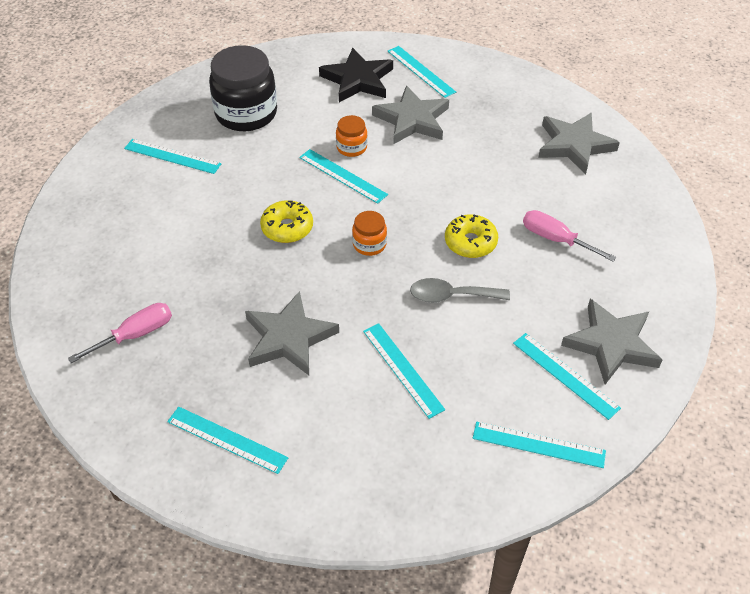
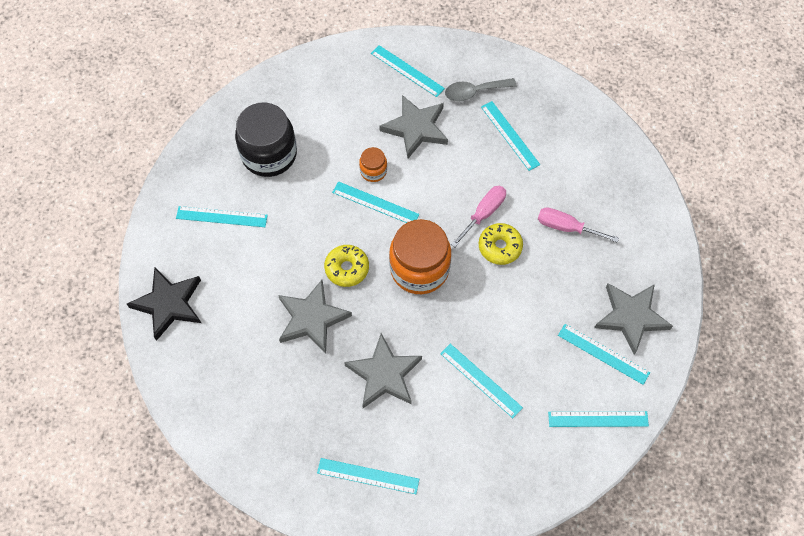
camera: 15 degrees left, 15 degrees up
pink screwdriver [68,303,172,363] -> pink screwdriver moved to [451,186,506,247]
black star [319,48,393,102] -> black star moved to [127,267,201,341]
orange jar [352,211,387,256] -> orange jar [389,219,451,294], size x2.10
grey spoon [410,278,510,303] -> grey spoon moved to [445,78,517,102]
grey star [538,113,620,174] -> grey star moved to [278,280,352,353]
none -> turquoise ruler [481,101,540,171]

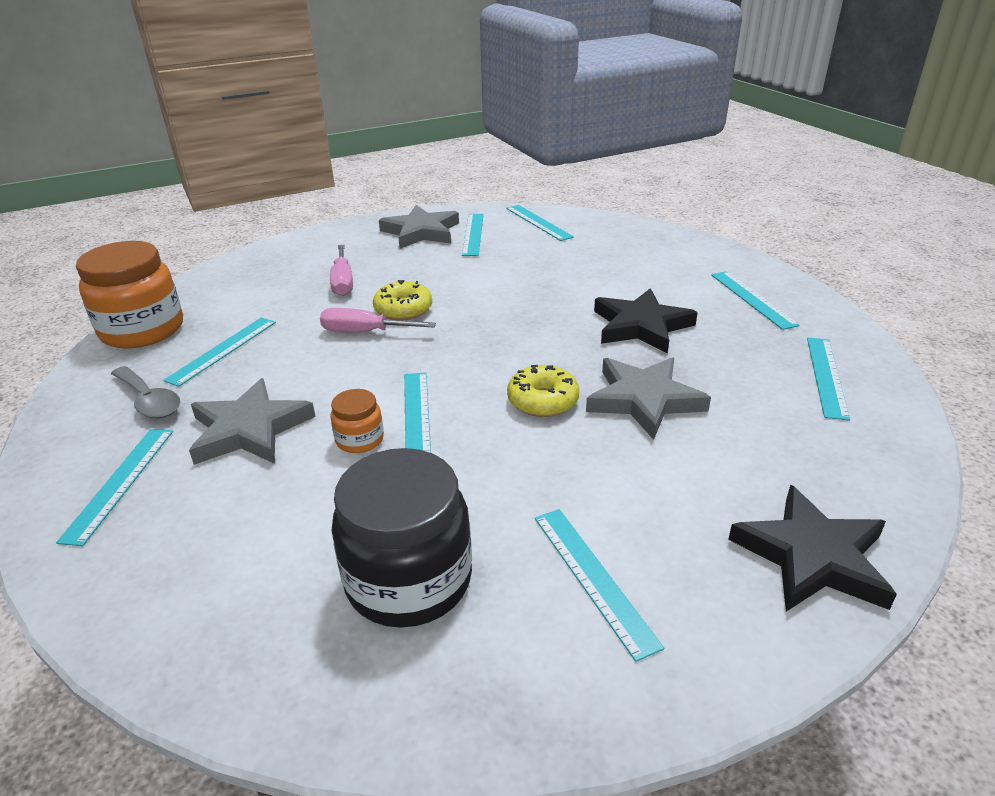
camera: 120 degrees left, 30 degrees down
grey star [344,333,422,408] -> black star [594,288,698,354]
orange jar [389,219,451,294] -> orange jar moved to [76,241,183,349]
turquoise ruler [440,344,523,418] -> turquoise ruler moved to [807,338,850,421]

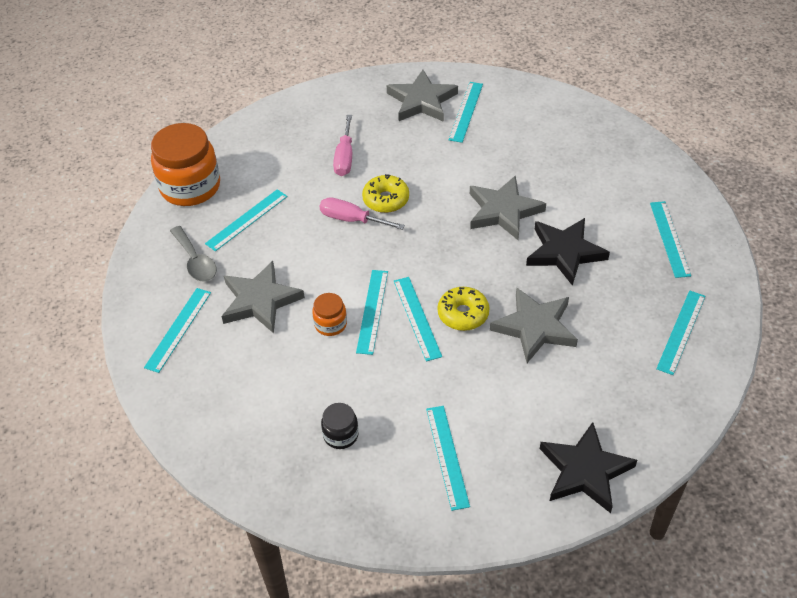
camera: 15 degrees right, 15 degrees up
black jar [331,448,472,628] -> black jar [321,403,359,449], size x0.48
turquoise ruler [506,205,574,241] -> turquoise ruler moved to [394,277,442,361]
none -> grey star [470,175,546,240]

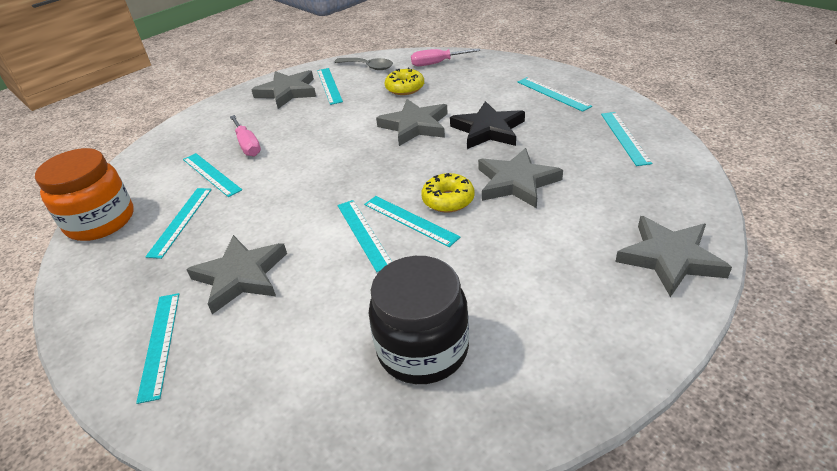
camera: 30 degrees left, 10 degrees down
grey spoon [170,226,217,281] -> grey spoon moved to [335,58,393,70]
orange jar [312,293,347,336] -> none
pink screwdriver [319,197,405,230] -> pink screwdriver moved to [411,48,480,66]
black jar [321,403,359,449] -> black jar [368,256,469,384], size x2.10
yellow donut [362,174,409,213] -> yellow donut moved to [385,68,424,95]
turquoise ruler [426,406,470,511] -> turquoise ruler moved to [183,153,242,197]
black star [540,422,637,513] -> grey star [615,216,732,297]

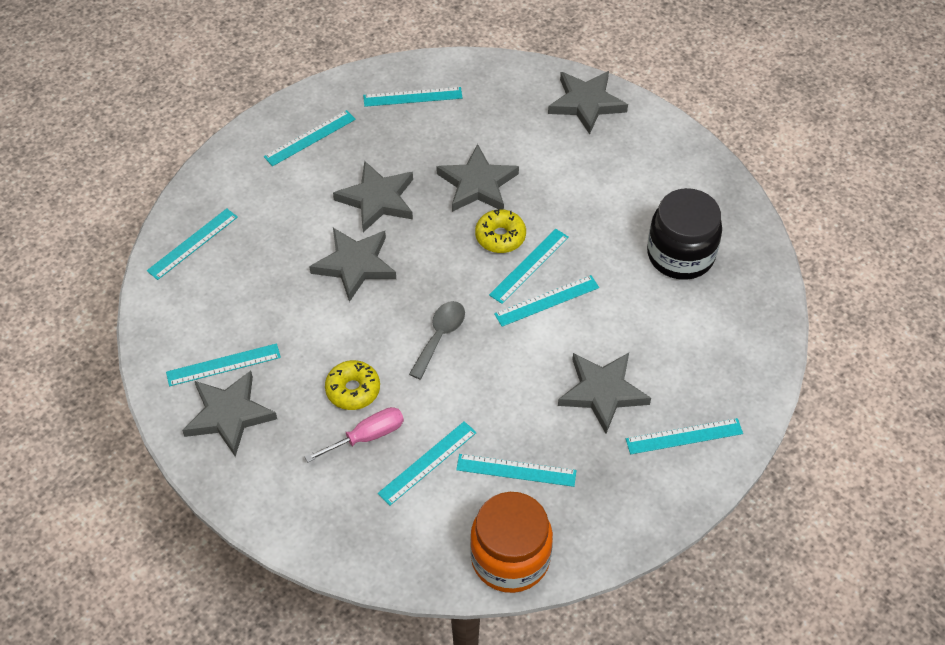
camera: 95 degrees left, 15 degrees up
grey spoon [335,58,393,70] -> grey spoon moved to [409,301,465,379]
yellow donut [385,68,424,95] -> yellow donut moved to [325,360,380,410]
pink screwdriver [411,48,480,66] -> turquoise ruler [147,208,238,280]
black star [450,101,525,149] -> grey star [333,160,413,232]

